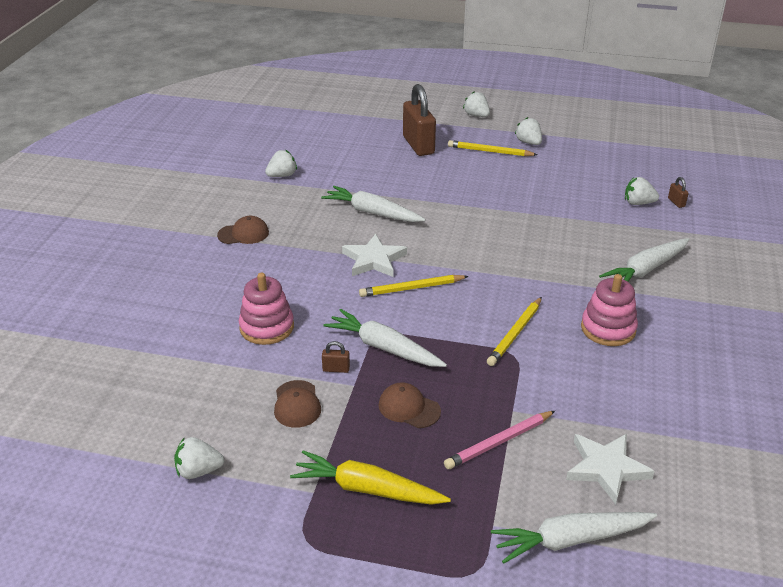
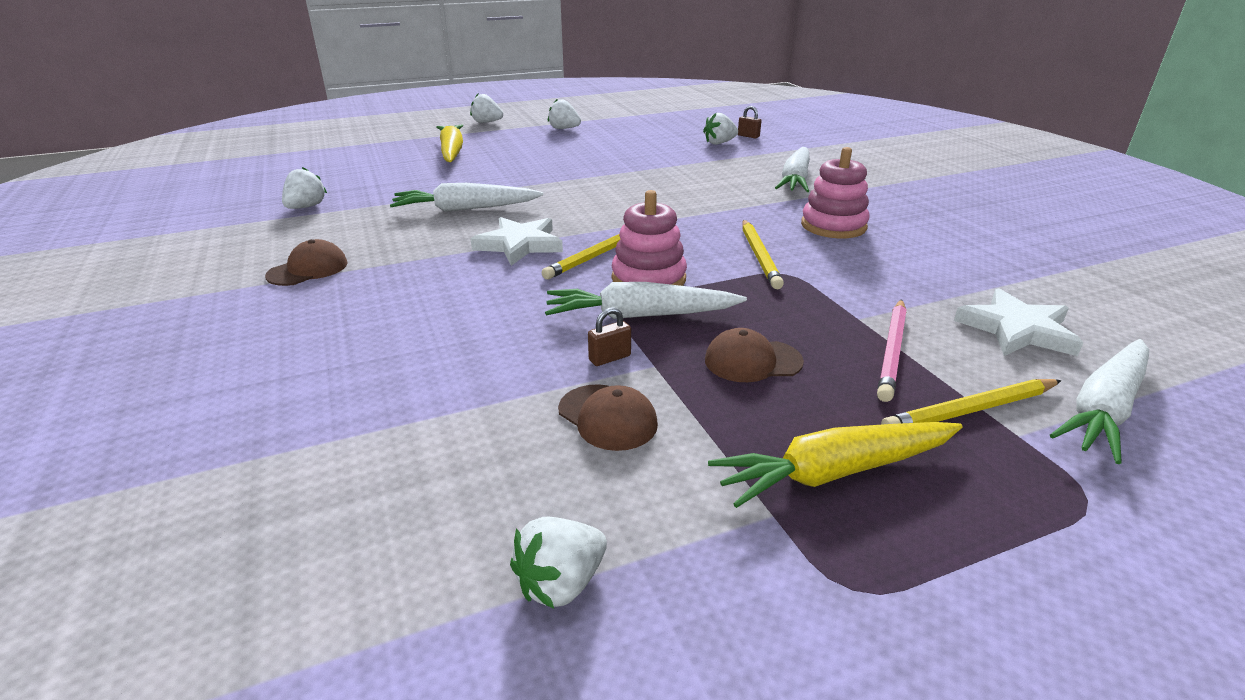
camera: 35 degrees left, 5 degrees down
pink stacking toy [239,273,294,345] -> pink stacking toy moved to [612,190,687,286]
brown padlock [403,84,436,156] -> yellow carrot [436,125,463,162]
yellow pencil [448,140,538,156] -> yellow pencil moved to [881,379,1062,425]

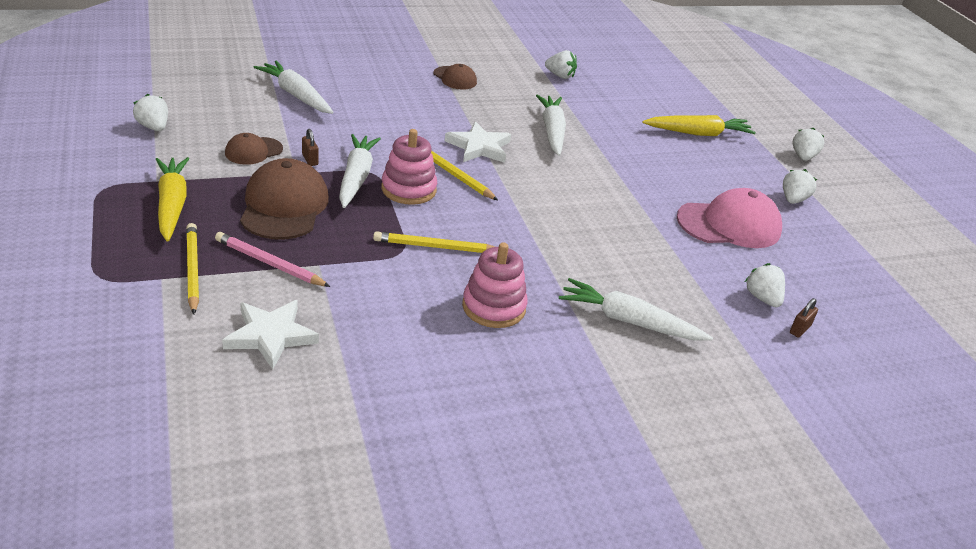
camera: 90 degrees right, 5 degrees up
brown cap [705,328,804,382] -> brown cap [240,158,329,240], size x1.83
white carrot [1050,339,1149,464] -> white carrot moved to [254,61,334,114]
none -> pink cap [677,188,782,248]

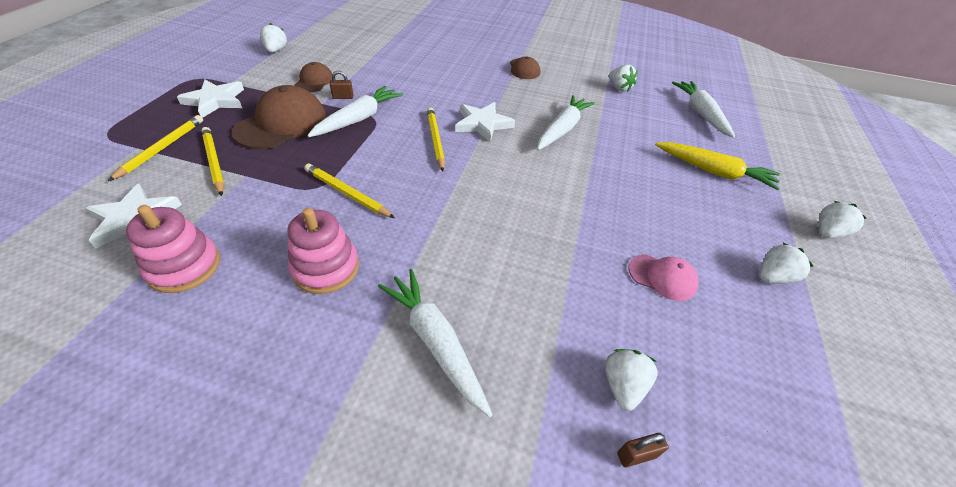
camera: 35 degrees right, 10 degrees up
yellow carrot [156,157,189,242] -> white star [177,80,244,118]
pink pencil [215,232,331,287] -> yellow pencil [201,127,224,196]
brown cap [225,133,283,165] -> brown cap turned 105 degrees clockwise [294,62,332,92]
white carrot [254,61,334,114] -> white carrot moved to [672,81,735,138]
brown padlock [302,129,319,166] -> brown padlock turned 75 degrees clockwise [330,71,354,99]
pink stacking toy [381,129,437,205] -> pink stacking toy moved to [126,205,220,293]
pink cap [677,188,782,248] -> pink cap [628,254,699,301], size x0.55

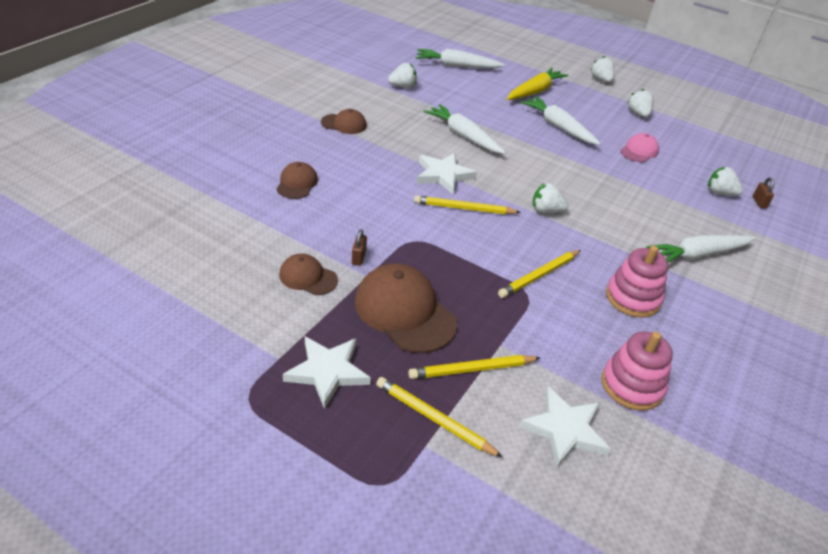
camera: 75 degrees left, 5 degrees down
white strawberry [260,23,287,53] -> white strawberry moved to [532,183,569,213]
white carrot [307,86,403,137] -> white carrot moved to [520,96,601,145]
none -> brown cap [276,162,318,199]

